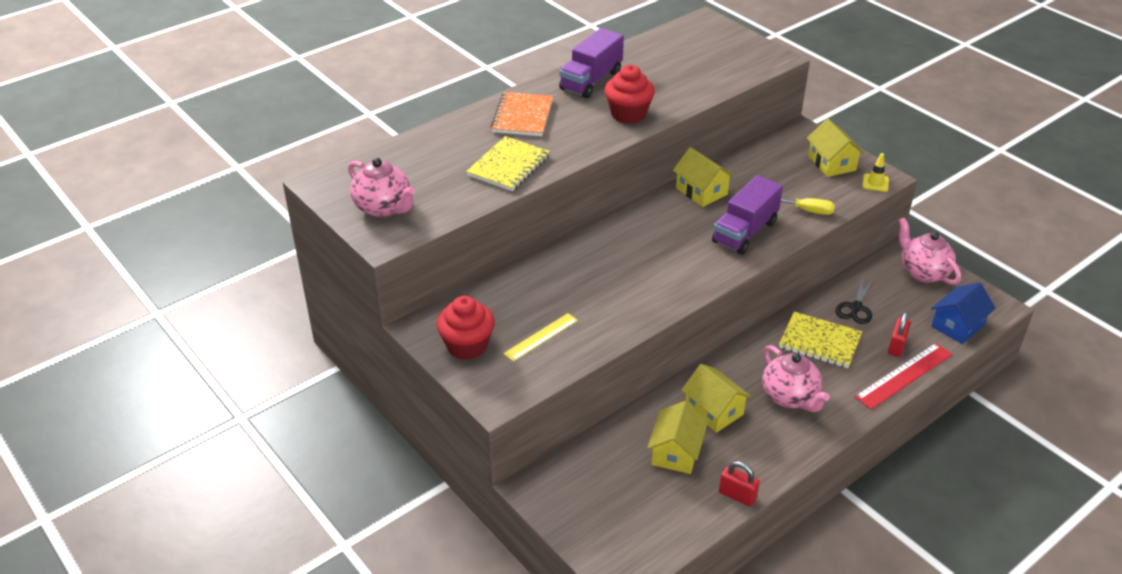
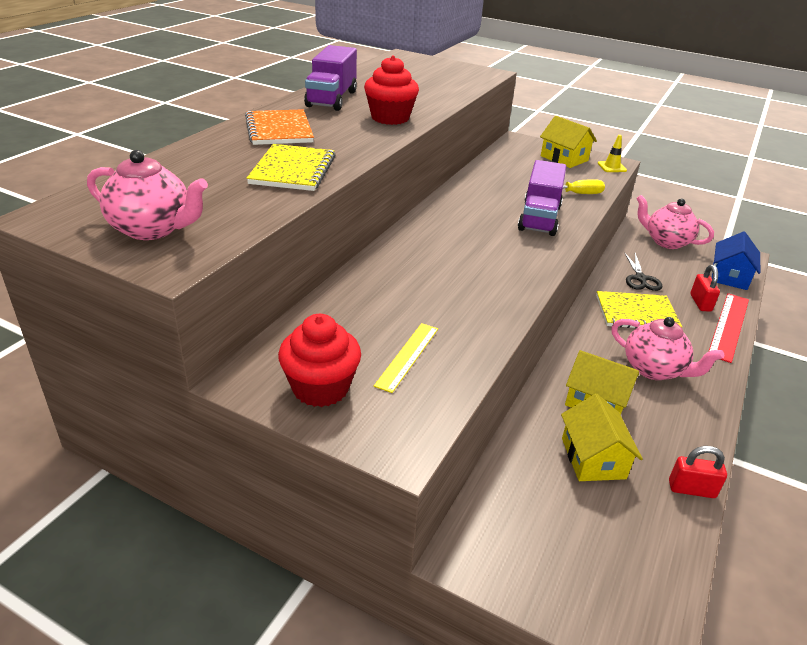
camera: 25 degrees left, 5 degrees down
yellow house [673,147,735,207] -> none

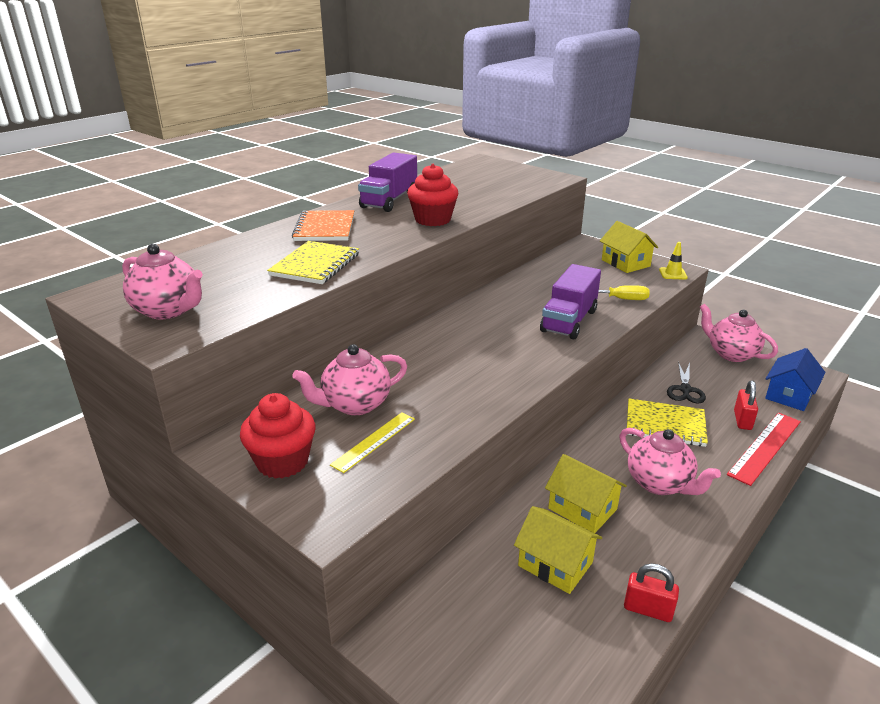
camera: 15 degrees right, 5 degrees down
yellow house [561,393,643,481] -> yellow house turned 60 degrees counterclockwise [514,506,602,594]
none -> pink teapot [292,344,407,415]

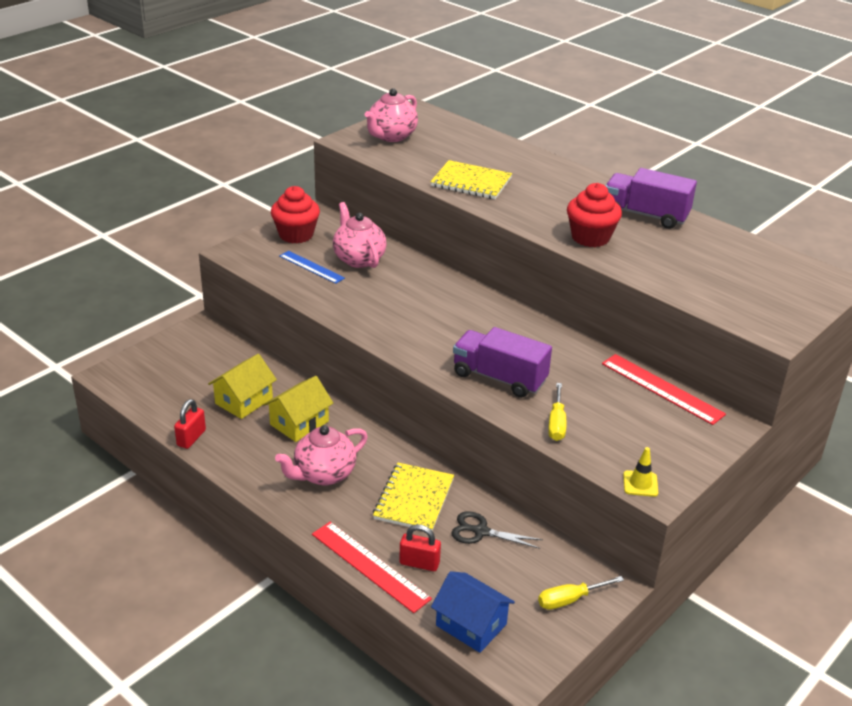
camera: 90 degrees right, 5 degrees up
orange notebook [292,210,354,241] -> none
yellow ruler [330,412,415,473] -> blue ruler [280,251,345,284]
yellow house [600,221,658,273] -> none
pink teapot [700,304,778,362] -> yellow screwdriver [538,576,624,610]
none -> red ruler [602,354,726,425]

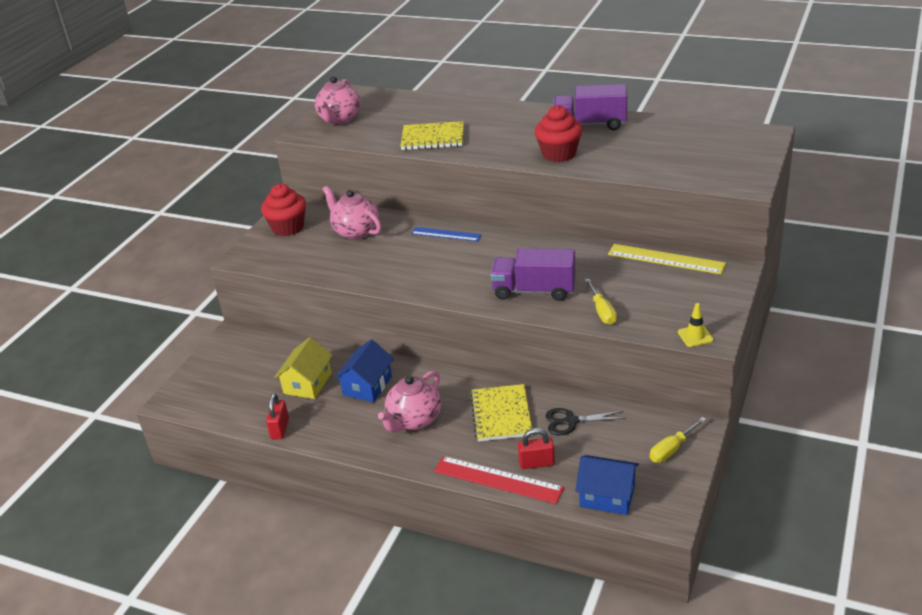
camera: 15 degrees left, 0 degrees up
yellow house [264,376,333,442] -> blue house [334,339,394,402]
blue ruler [280,251,345,284] -> blue ruler moved to [411,227,482,241]
red ruler [602,354,726,425] -> yellow ruler [608,244,726,274]

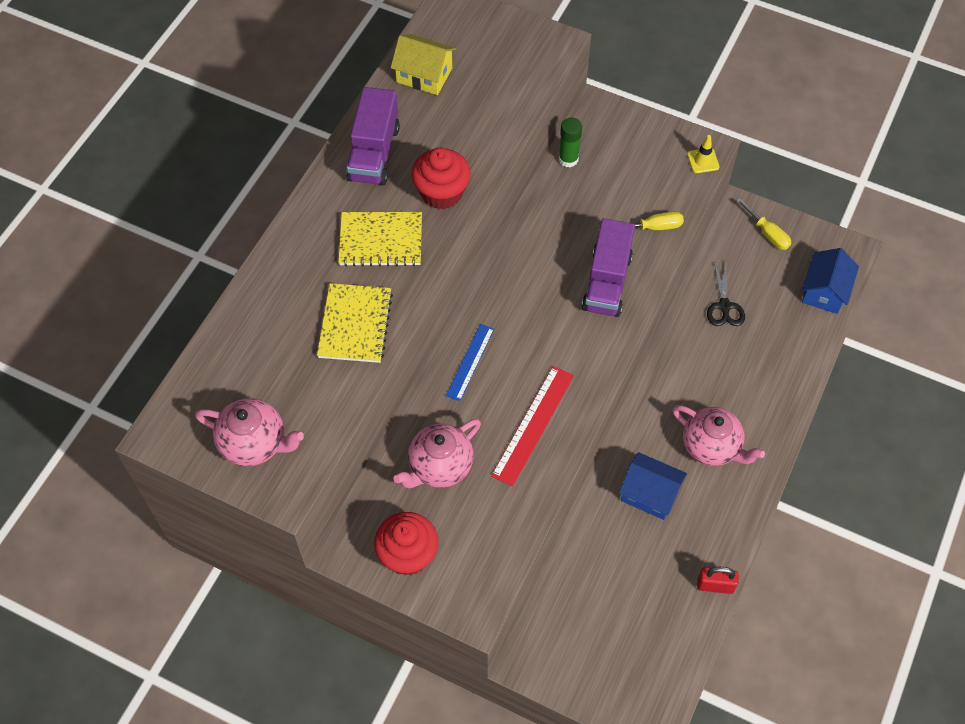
camera: 90 degrees left, 25 degrees up
yellow house [274,337,333,399] -> yellow house moved to [391,34,456,95]
red ruler [434,456,564,504] -> red ruler moved to [491,366,574,486]
yellow notebook [470,384,532,442] -> yellow notebook moved to [338,212,422,267]
red padlock [518,428,555,469] -> none
yellow ruler [608,244,726,274] -> green glue stick [559,118,582,167]

